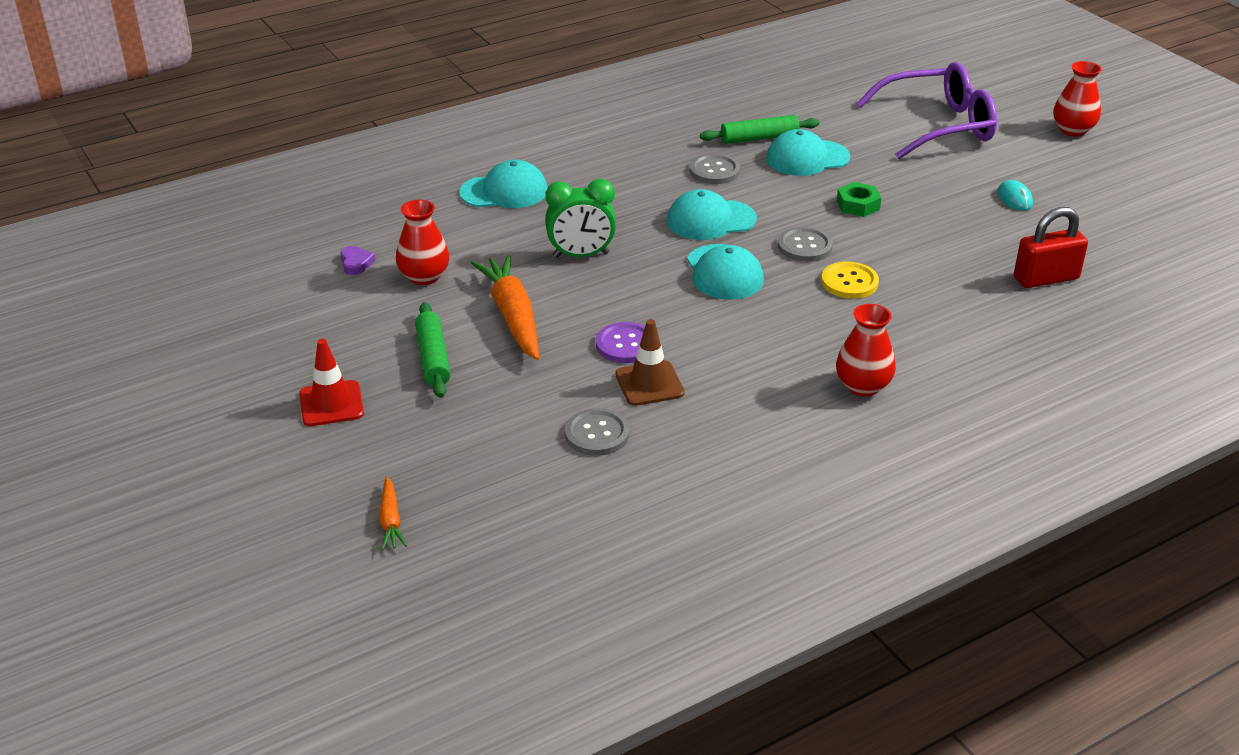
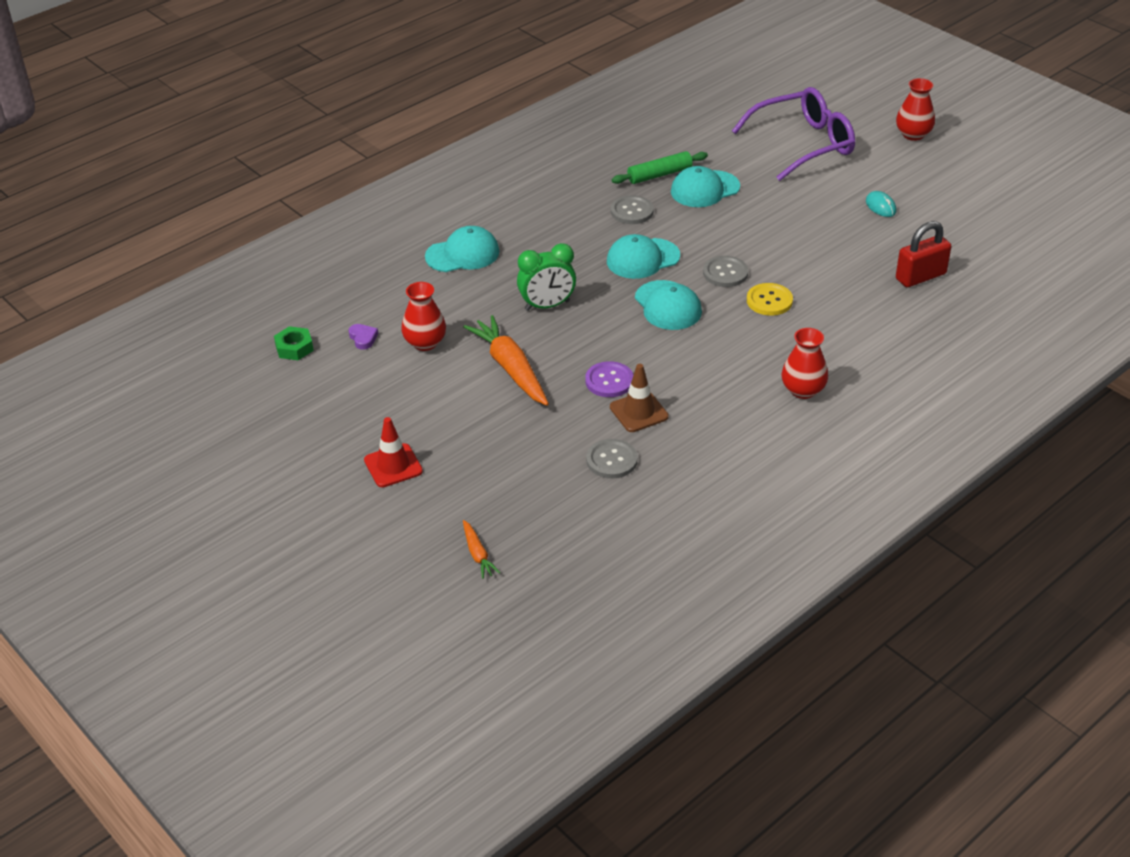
camera: 10 degrees left, 5 degrees up
green rolling pin [415,302,450,398] -> none
green nut [837,182,881,217] -> green nut moved to [274,326,314,360]

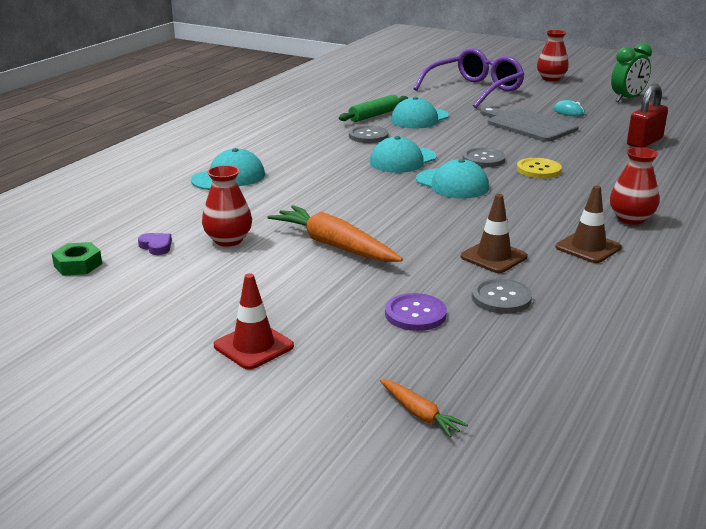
camera: 20 degrees left, 15 degrees down
green clock [517,243,576,311] -> green clock moved to [611,43,652,102]
purple button [585,361,633,397] -> purple button moved to [385,293,447,331]
none -> grey cutting board [480,107,579,142]
none -> brown traffic cone [556,185,622,263]

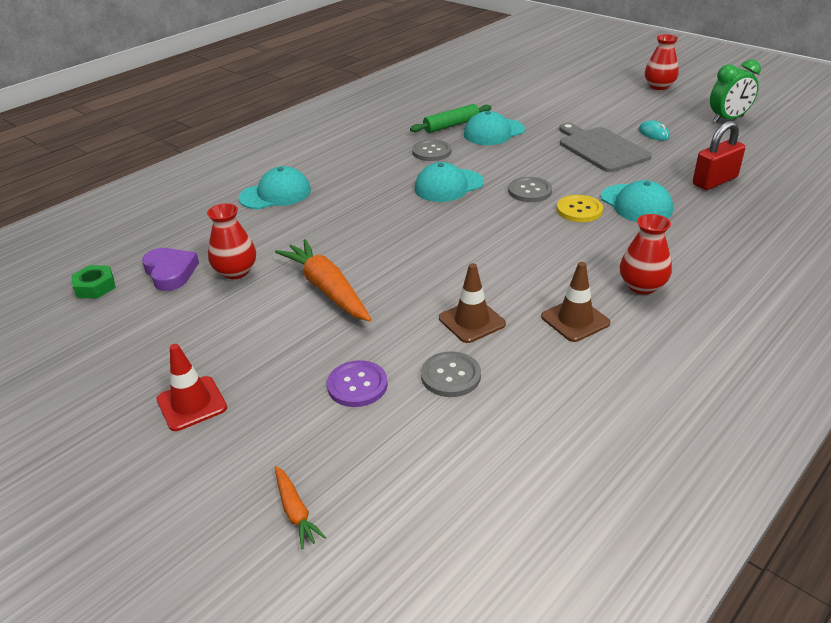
camera: 15 degrees right, 10 degrees up
purple heart [138,233,172,255] -> purple heart [142,248,199,291], size x1.75
purple glasses [414,48,524,108] -> none
turquoise cap [416,159,489,199] -> turquoise cap moved to [601,180,673,222]

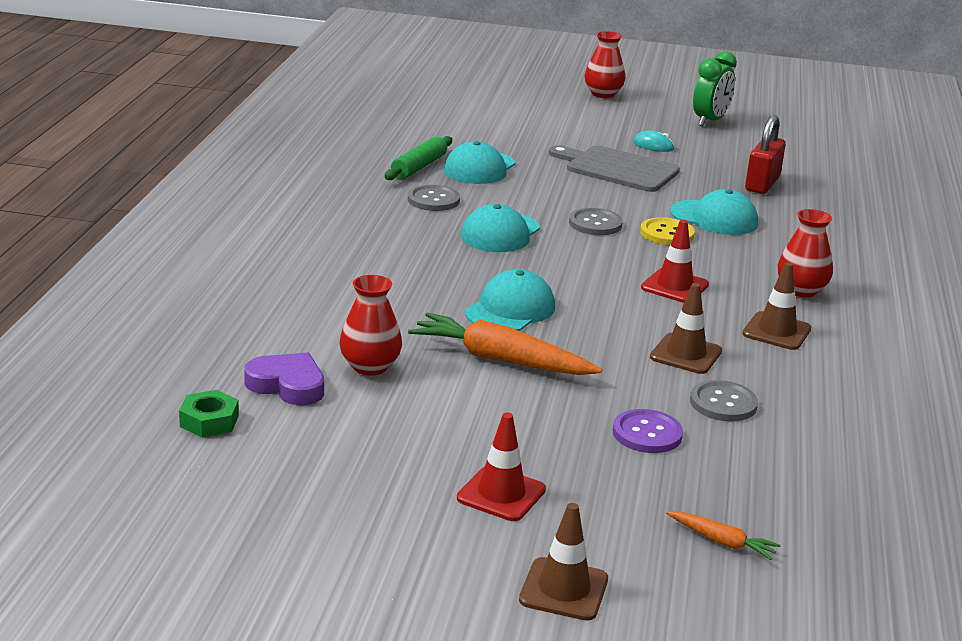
camera: 35 degrees left, 10 degrees down
turquoise cap [238,166,311,209] -> turquoise cap moved to [465,269,555,331]
none -> brown traffic cone [519,503,608,621]
none -> red traffic cone [641,220,709,303]

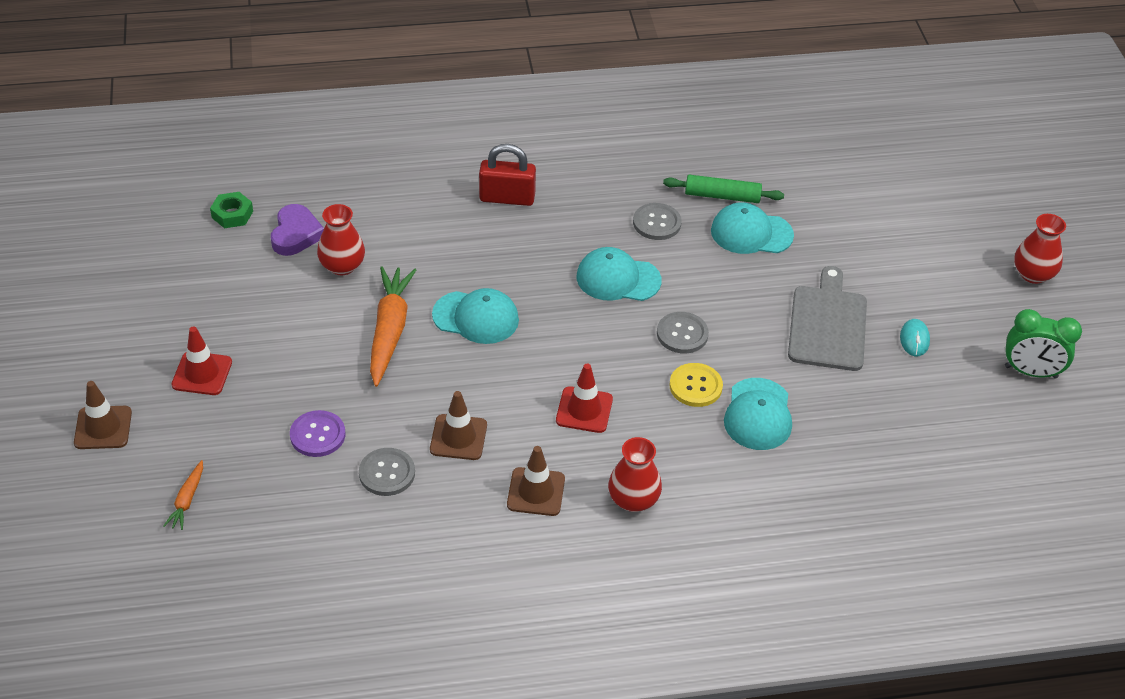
camera: 70 degrees right, 20 degrees up
red padlock [745,115,785,194] -> red padlock moved to [479,144,536,206]

